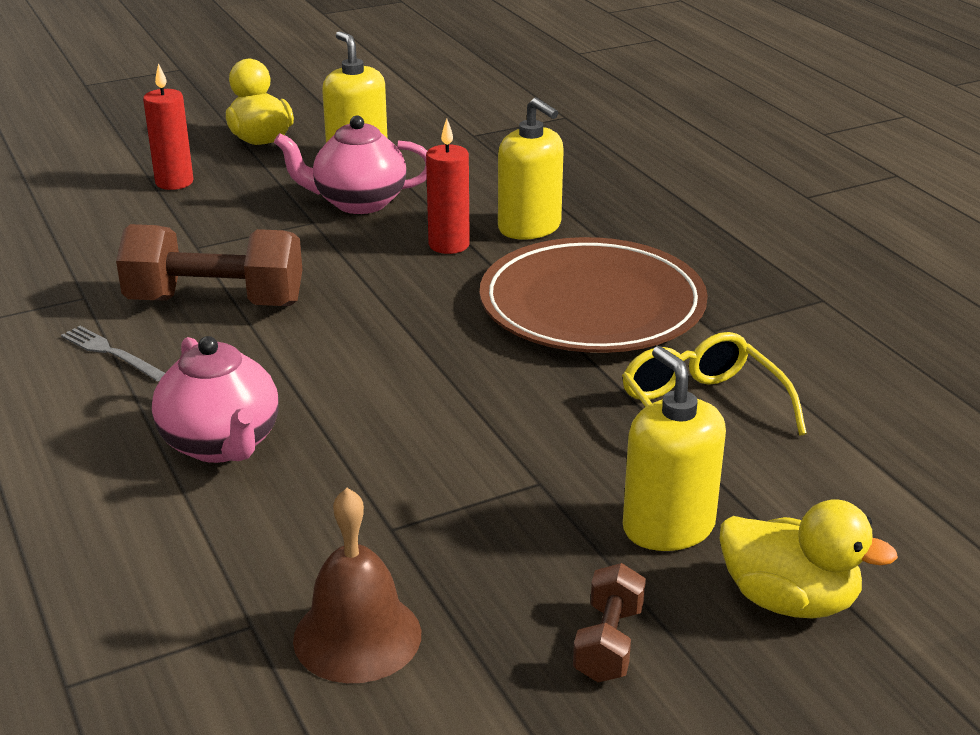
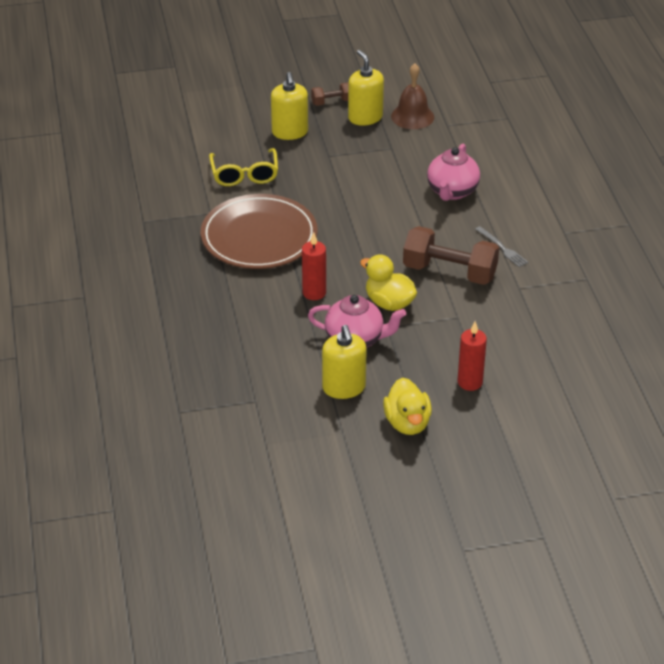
camera: 165 degrees left, 10 degrees up
pink teapot [152,336,279,463] -> pink teapot turned 150 degrees counterclockwise [427,144,480,201]
yellow soap dispenser [498,98,564,240] -> yellow soap dispenser moved to [348,50,384,126]
brown dumbbell [573,563,646,682] -> brown dumbbell turned 45 degrees clockwise [311,83,348,106]
yellow duck [720,499,898,618] -> yellow duck moved to [360,254,417,311]

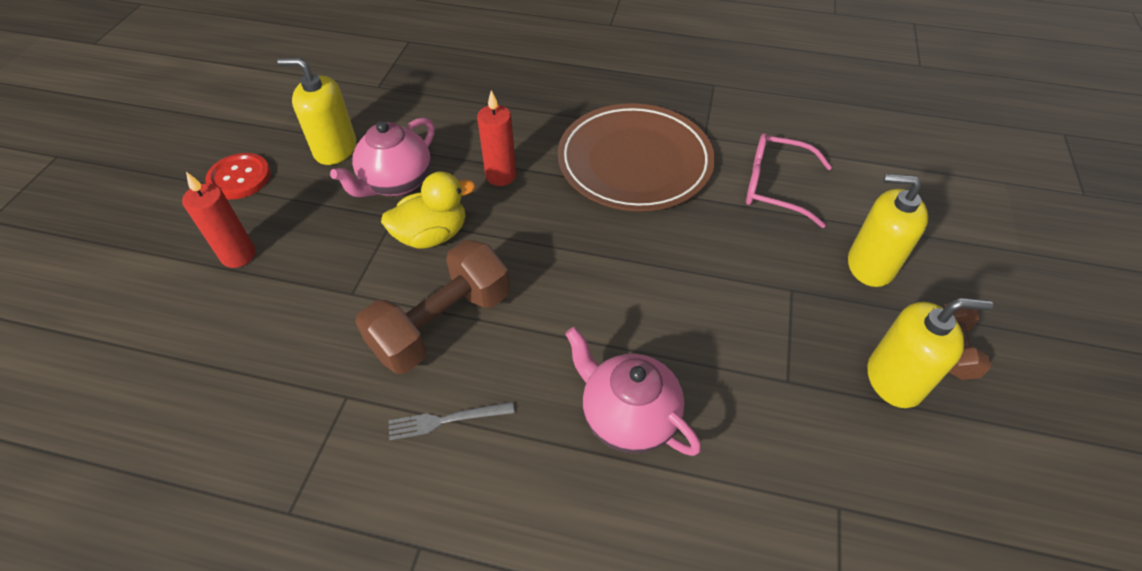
camera: 115 degrees right, 10 degrees up
yellow glasses [209,148,278,186] -> pink glasses [746,133,832,228]
yellow duck [383,377,432,435] -> red button [206,153,271,200]
brown bell [391,64,434,129] -> none

